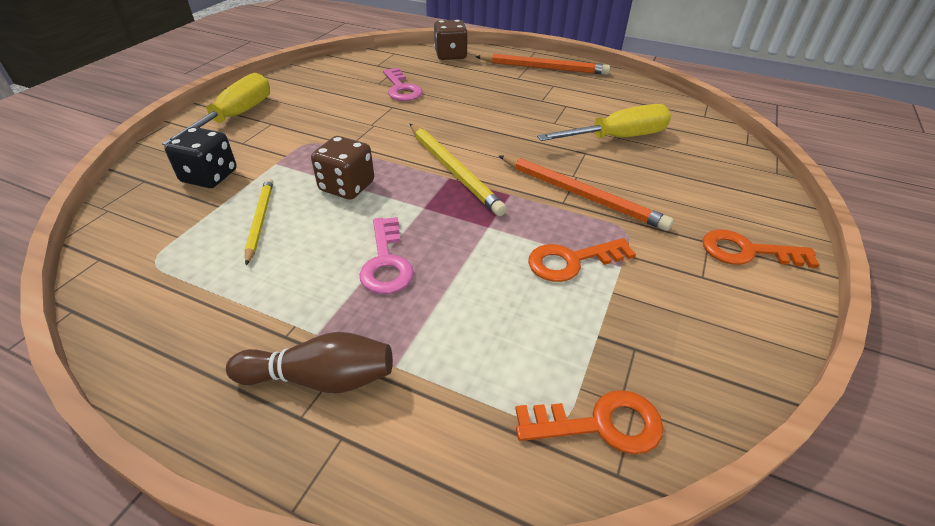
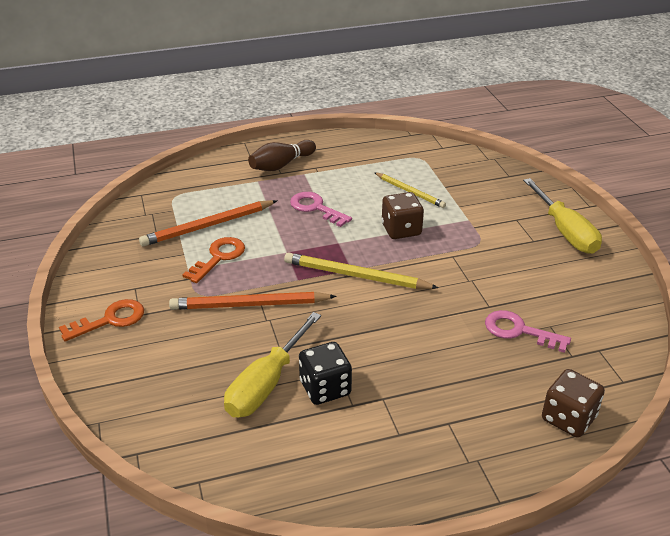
camera: 140 degrees right, 5 degrees down
black dice [164,127,237,188] -> black dice moved to [299,342,352,405]
orange pencil [475,54,610,75] -> orange pencil moved to [139,200,277,247]
orange key [516,390,664,454] -> none

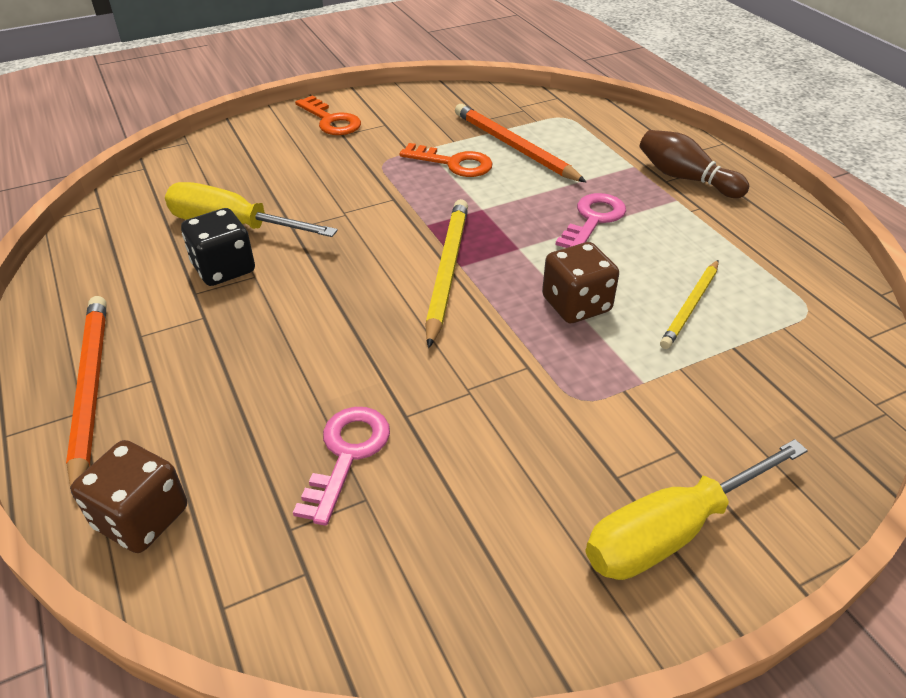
camera: 80 degrees right, 5 degrees up
orange pencil [169,292,337,310] -> orange pencil moved to [66,296,107,498]

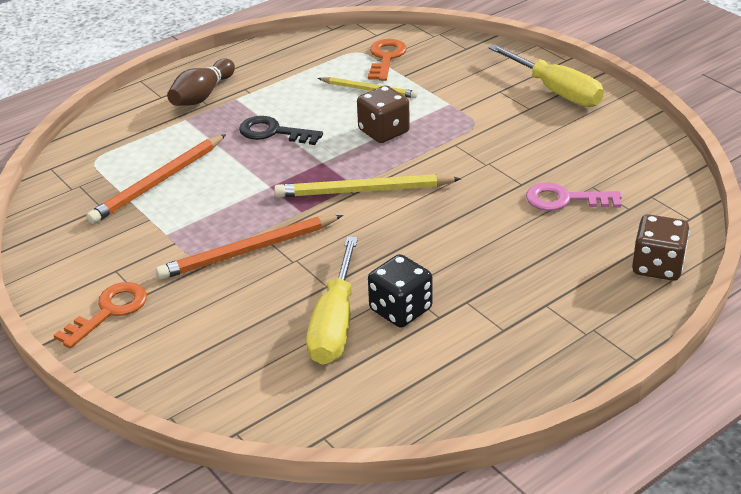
camera: 100 degrees left, 5 degrees down
orange pencil [66,296,107,498] -> orange pencil moved to [156,215,343,280]
orange key [399,143,493,177] -> orange key moved to [368,39,407,81]
pink key [555,193,626,248] -> black key [239,116,323,145]

